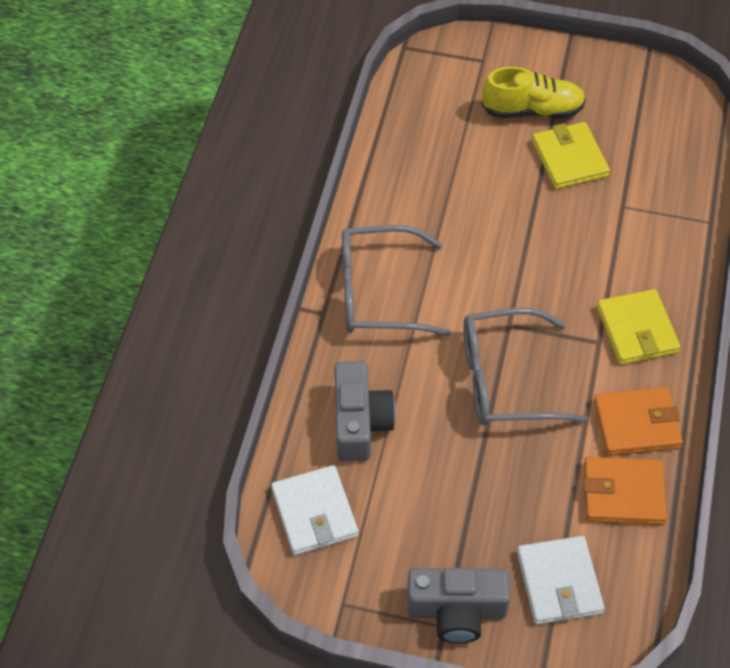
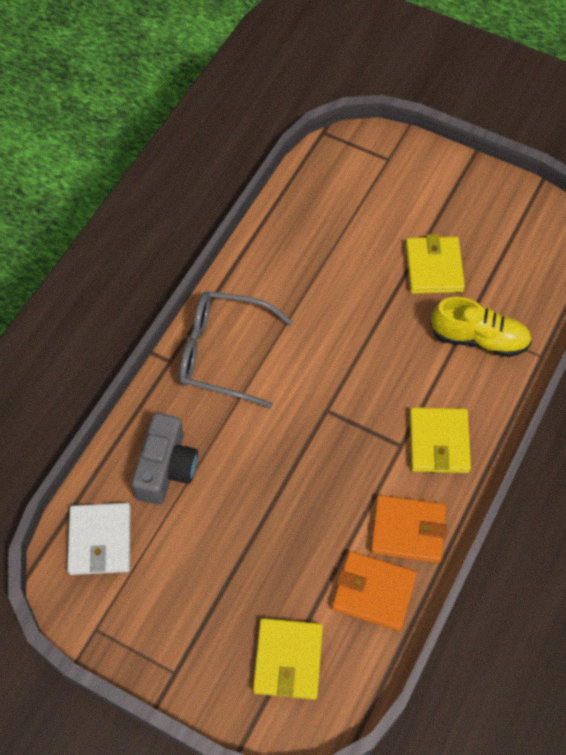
camera: 15 degrees right, 5 degrees up
grey camera [407,568,511,644] -> none
grey glasses [463,308,587,426] -> none
yellow shoe [481,67,586,119] -> yellow shoe moved to [430,297,532,357]
white wallet [517,536,605,625] -> yellow wallet [253,618,323,700]

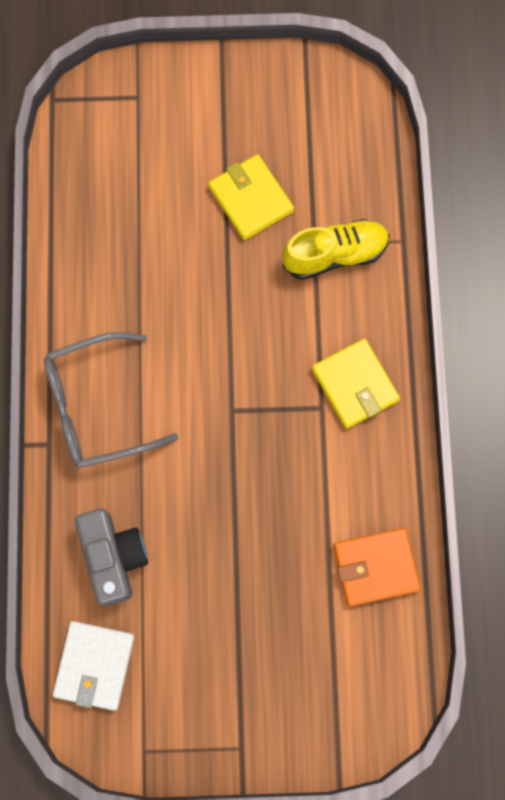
camera: 30 degrees left, 15 degrees up
white wallet [67,503,131,575] -> white wallet turned 45 degrees clockwise [53,621,134,711]
yellow wallet [253,618,323,700] -> none
orange wallet [371,495,447,563] -> none

